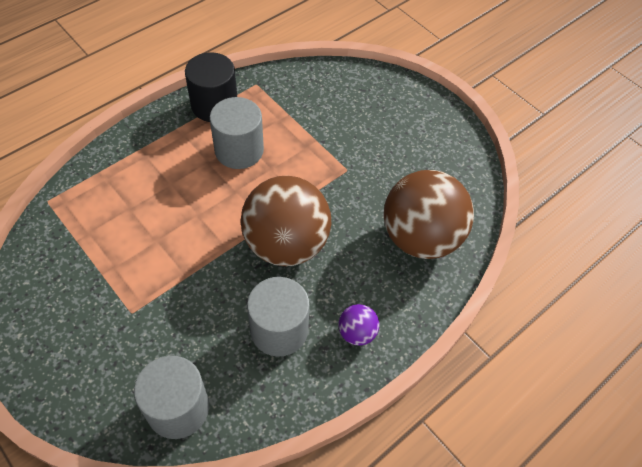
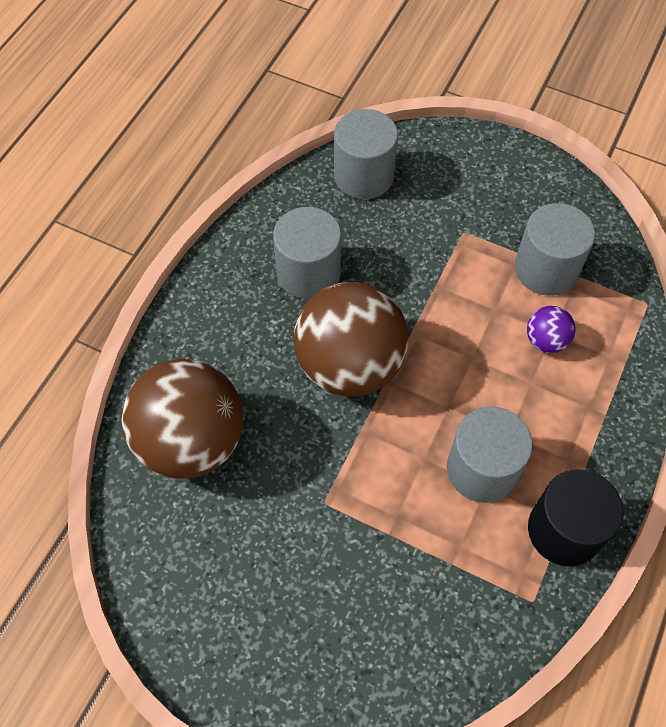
camera: 160 degrees right, 5 degrees up
purple ball [339,304,379,346] -> purple ball moved to [527,306,576,353]
none -> grey cylinder [515,203,595,295]

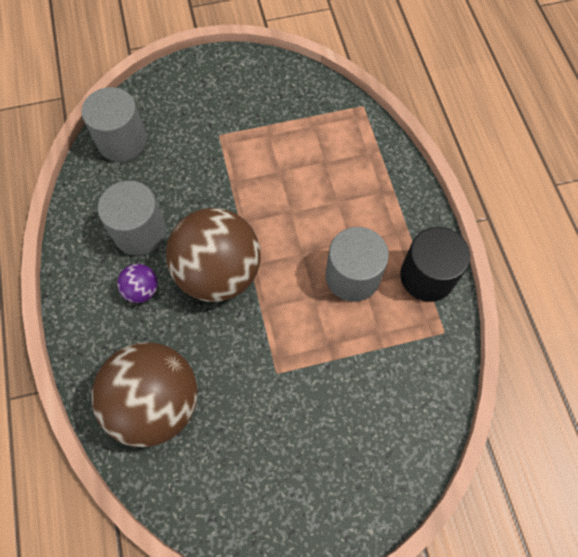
camera: 40 degrees left, 5 degrees up
grey cylinder [515,203,595,295] -> none
purple ball [527,306,576,353] -> purple ball moved to [117,264,158,303]

